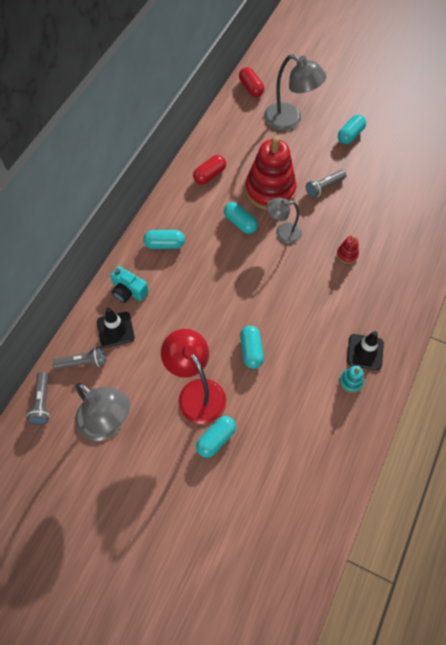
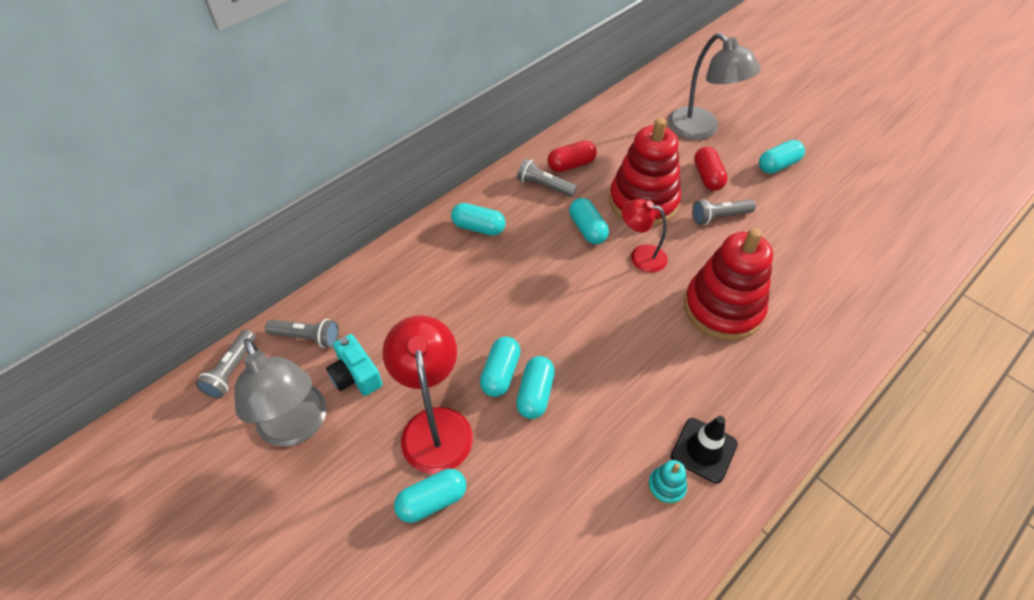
camera: 20 degrees right, 10 degrees down
black traffic cone [97,308,135,348] -> none
turquoise camera [110,266,149,303] -> turquoise camera moved to [326,334,383,396]
red capsule [239,67,264,97] -> red capsule moved to [694,147,728,191]
grey lamp [267,198,302,244] -> red lamp [622,199,668,273]
red stacking toy [337,236,359,263] -> red stacking toy [684,228,773,341], size x2.49
none -> turquoise capsule [480,336,521,397]
none -> grey flashlight [517,159,577,197]

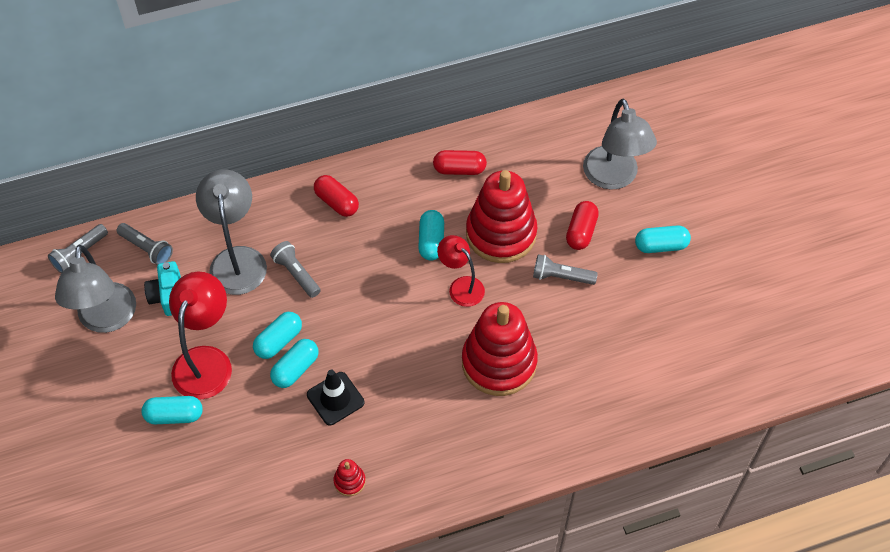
camera: 25 degrees right, 5 degrees up
turquoise capsule [451,203,506,236] -> red capsule [314,175,359,217]
grey flashlight [517,159,577,197] -> grey flashlight moved to [270,241,321,298]
turquoise stacking toy [648,460,687,505] -> red stacking toy [334,459,366,496]
black traffic cone [671,416,738,483] -> black traffic cone moved to [307,370,365,425]
none -> grey lamp [196,170,267,295]

